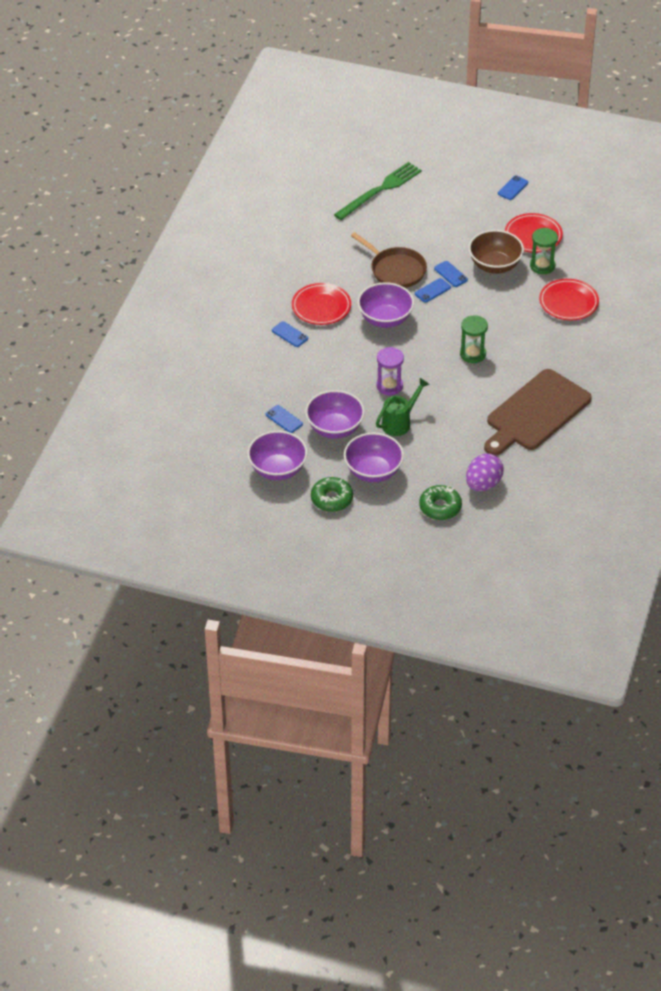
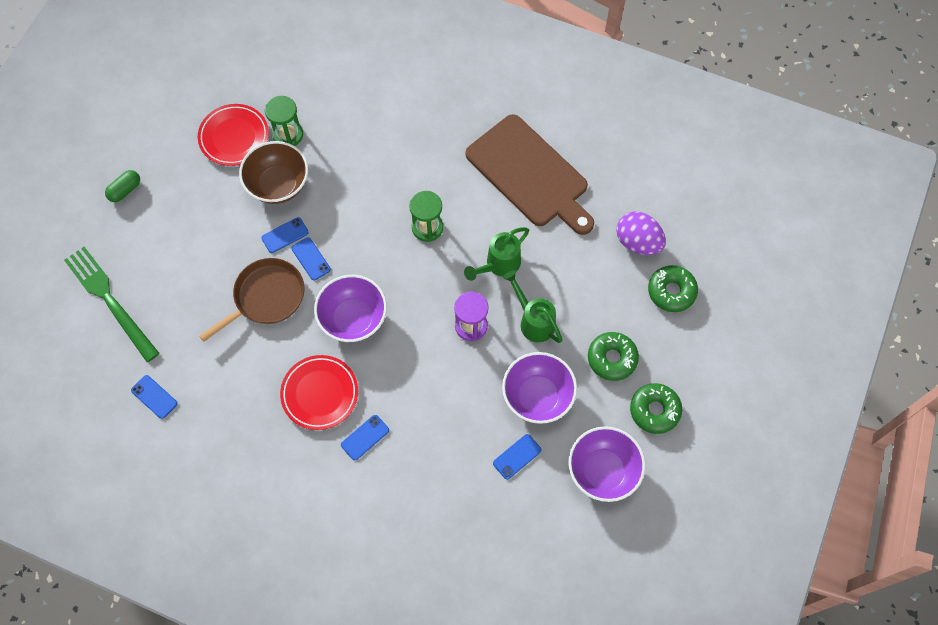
camera: 85 degrees left, 20 degrees up
purple bowl [344,432,404,482] -> green donut [588,332,639,381]
blue phone [498,175,528,200] -> blue phone moved to [131,375,178,419]
red plate [539,279,599,320] -> none
none -> green capsule [105,170,140,202]
none -> green watering can [464,227,529,281]

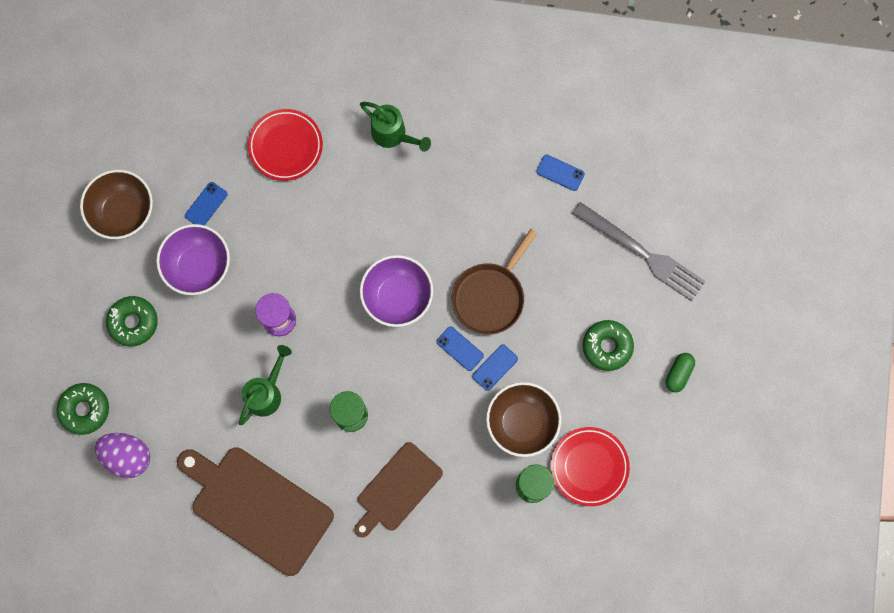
camera: 165 degrees right, 10 degrees up
green fork [64,247,160,362] -> grey fork [572,202,706,301]
red plate [280,355,358,430] -> red plate moved to [248,109,323,181]
blue phone [341,415,389,460] -> none
green watering can [503,270,563,343] -> green watering can moved to [360,102,431,152]
purple bowl [568,426,645,502] -> brown bowl [80,170,153,239]
green donut [630,383,682,434] -> green donut moved to [583,320,634,371]
none -> brown cutting board [354,442,443,538]

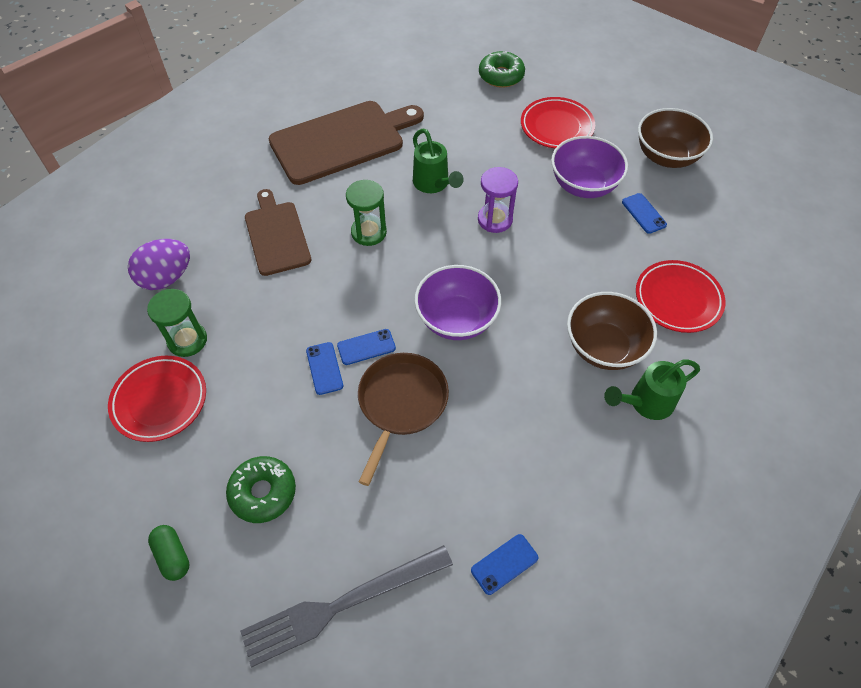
camera: 120 degrees right, 20 degrees down
purple egg [95,433,150,478] -> purple egg moved to [128,239,190,290]
green donut [106,296,158,347] -> red plate [521,97,595,149]
brown pan [452,229,537,335] -> brown pan turned 45 degrees clockwise [358,353,449,486]
brown bowl [486,382,561,457] -> brown bowl moved to [567,292,657,370]

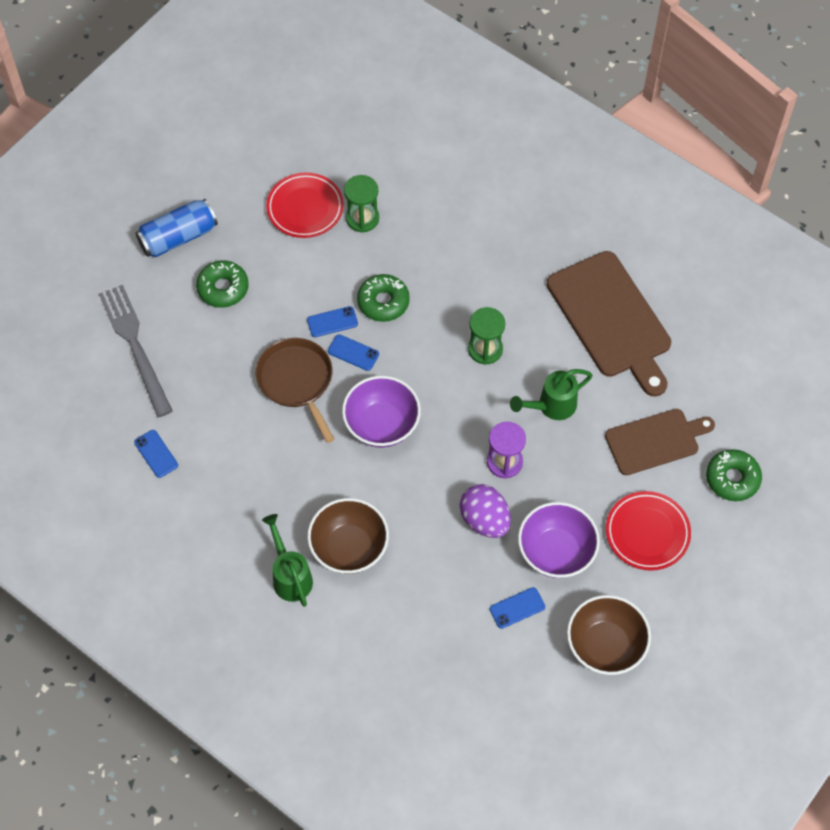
camera: 90 degrees right, 5 degrees up
purple egg [128,239,190,290] -> purple egg moved to [460,484,511,538]
green capsule [148,525,189,581] -> blue can [136,199,218,257]
brown cutting board [245,189,311,276] -> brown cutting board moved to [605,409,715,475]
blue phone [337,329,396,365] -> blue phone turned 45 degrees counterclockwise [328,334,379,371]
brown pan [358,353,449,486] -> brown pan turned 135 degrees counterclockwise [256,338,334,443]
red plate [636,260,726,333] -> none
none -> green donut [357,274,410,322]

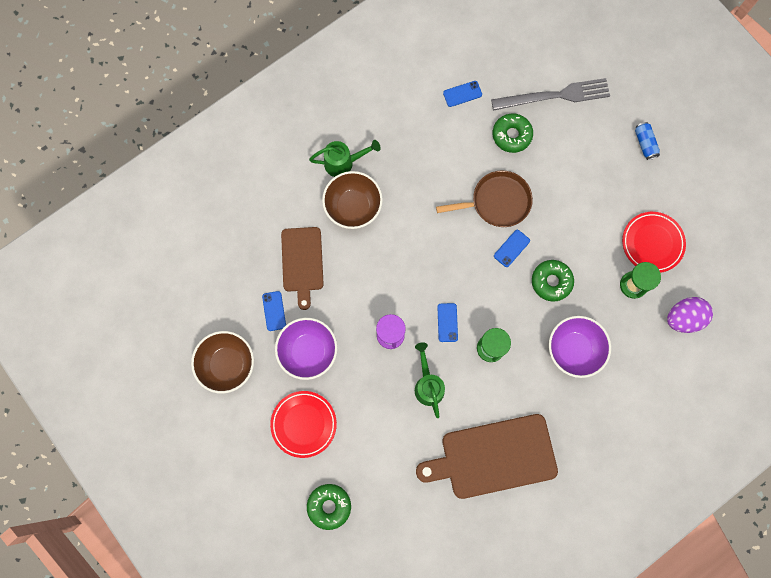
camera: 105 degrees right, 15 degrees up
blue can [136,199,218,257] -> blue can [635,122,660,160], size x0.58
green donut [196,261,249,308] -> green donut moved to [493,113,533,153]
blue phone [307,306,358,337] -> blue phone moved to [437,303,458,342]
purple bowl [342,376,421,448] -> purple bowl moved to [549,316,611,378]
purple egg [460,484,511,538] -> purple egg moved to [667,297,713,333]
brown cutting board [605,409,715,475] -> brown cutting board moved to [281,227,324,310]

